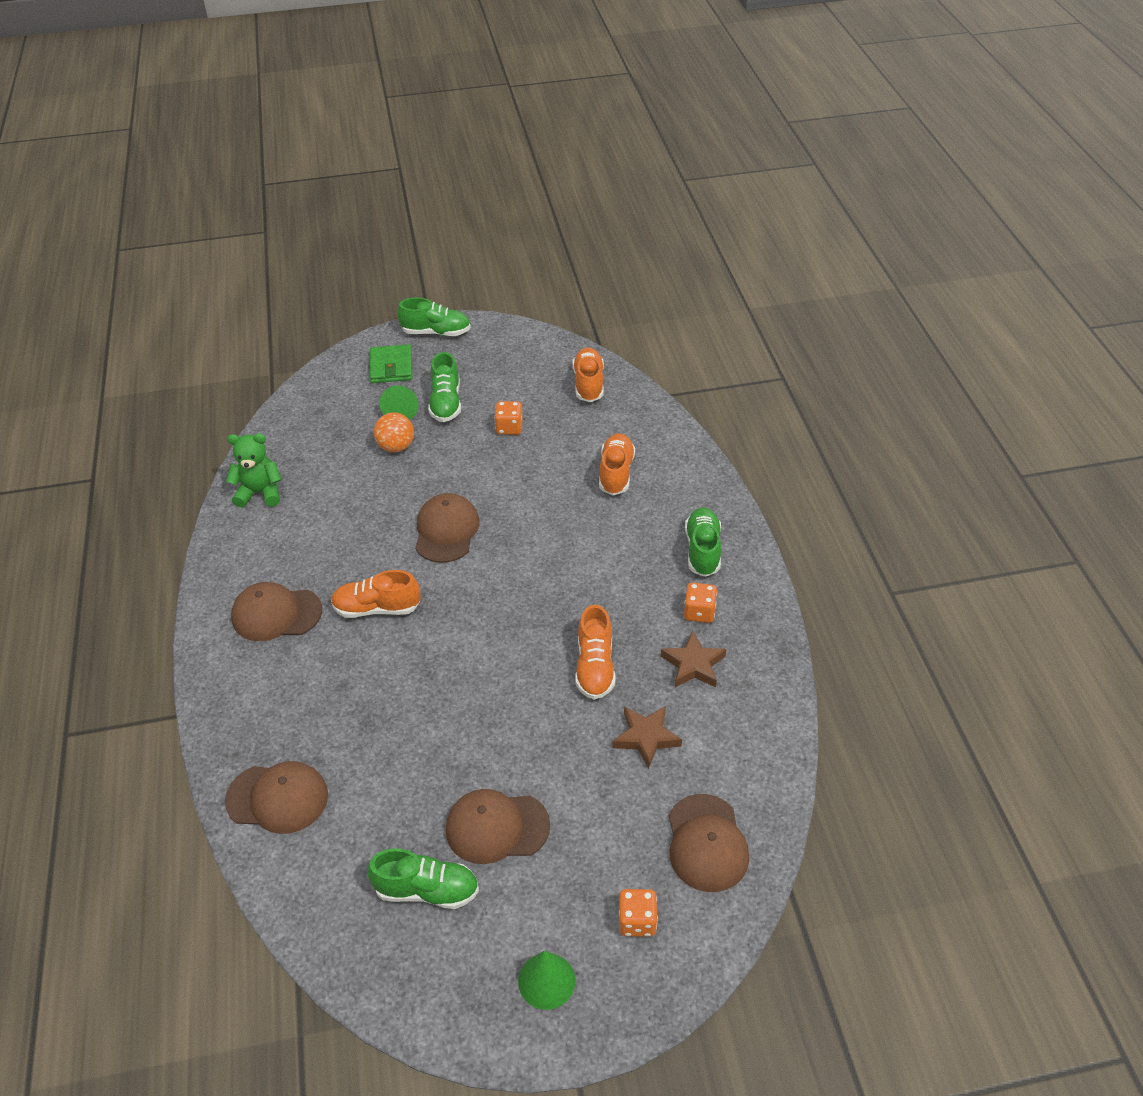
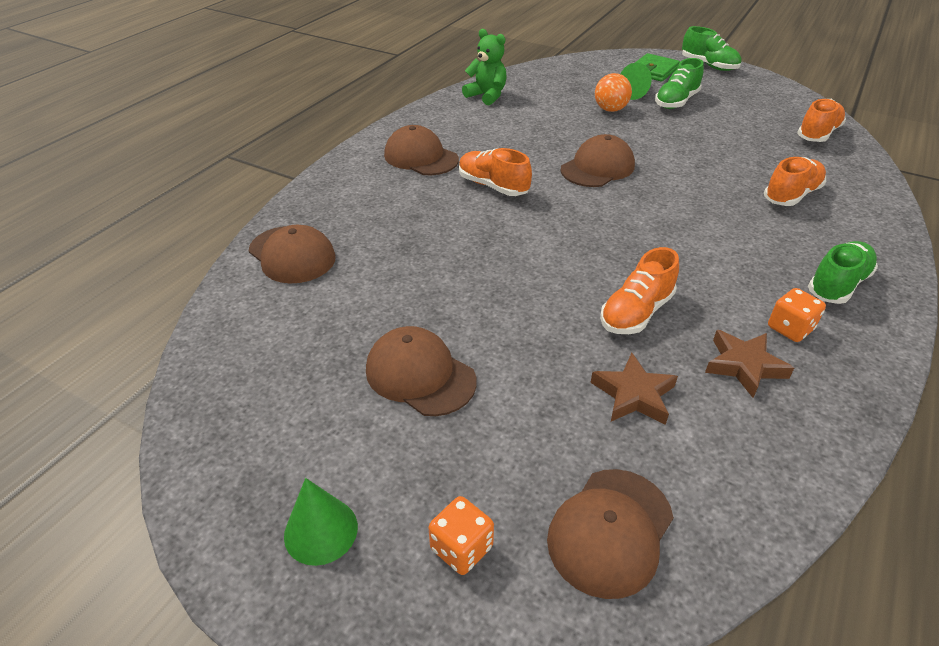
camera: 40 degrees right, 5 degrees down
green shoe [368,848,479,909] -> none
orange dice [494,401,523,435] -> none

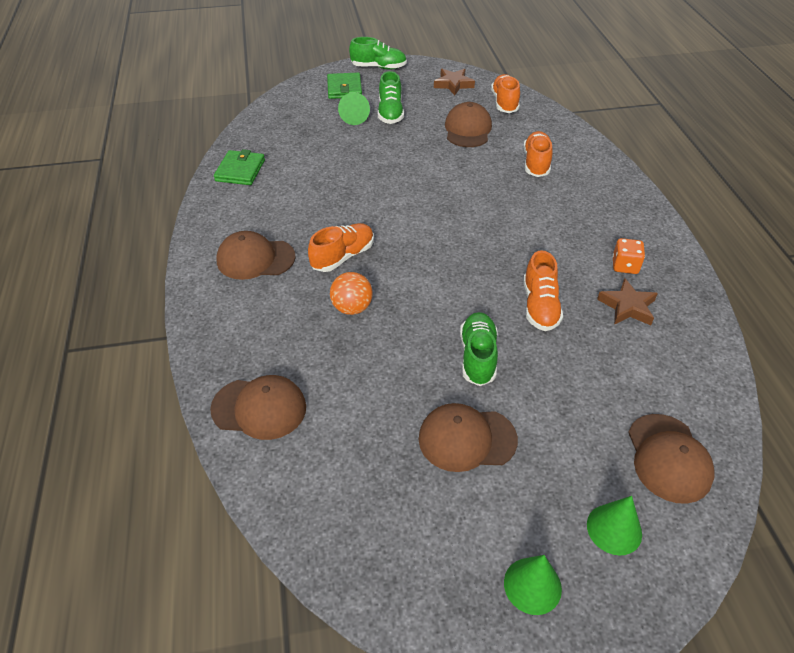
camera: 40 degrees left, 5 degrees up
orange dice [428,496,494,575] -> green cone [587,496,642,556]
orange shoe [459,148,532,196] -> orange shoe turned 135 degrees clockwise [308,223,374,272]
green teddy bear [462,29,507,105] -> green wallet [214,149,265,185]
brown cap [560,134,635,187] -> brown cap moved to [445,102,492,147]
brown star [590,353,678,425] -> brown star moved to [434,69,475,95]
orange ball [595,73,632,112] -> orange ball moved to [330,272,373,315]
green shoe [808,241,878,304] -> green shoe moved to [460,312,498,386]

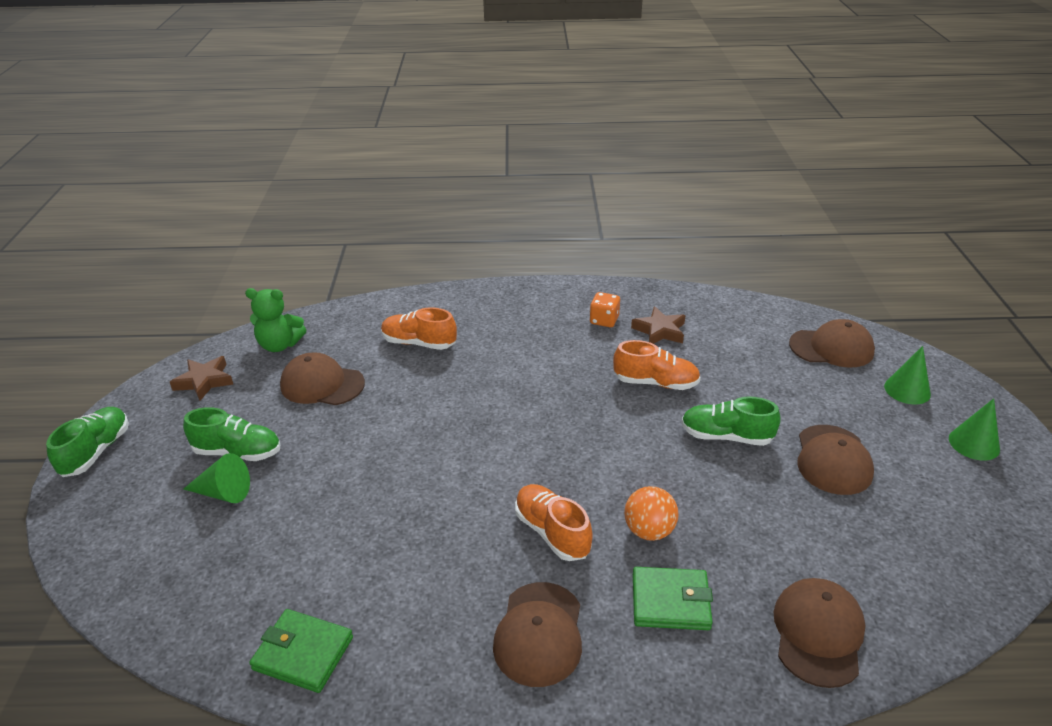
camera: 80 degrees left, 10 degrees down
green wallet [327,72,362,99] -> green wallet moved to [633,567,713,630]
orange shoe [491,74,520,113] -> green teddy bear [245,288,306,352]

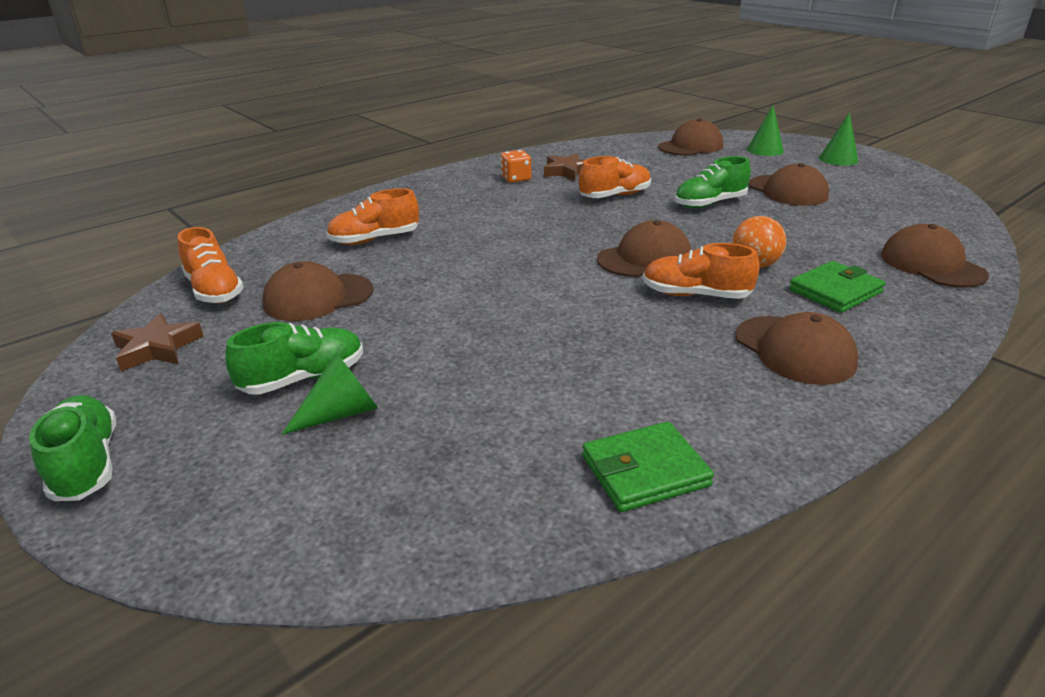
camera: 40 degrees left, 5 degrees down
green teddy bear [245,288,306,352] -> orange shoe [177,227,244,303]
none -> brown cap [597,220,691,277]

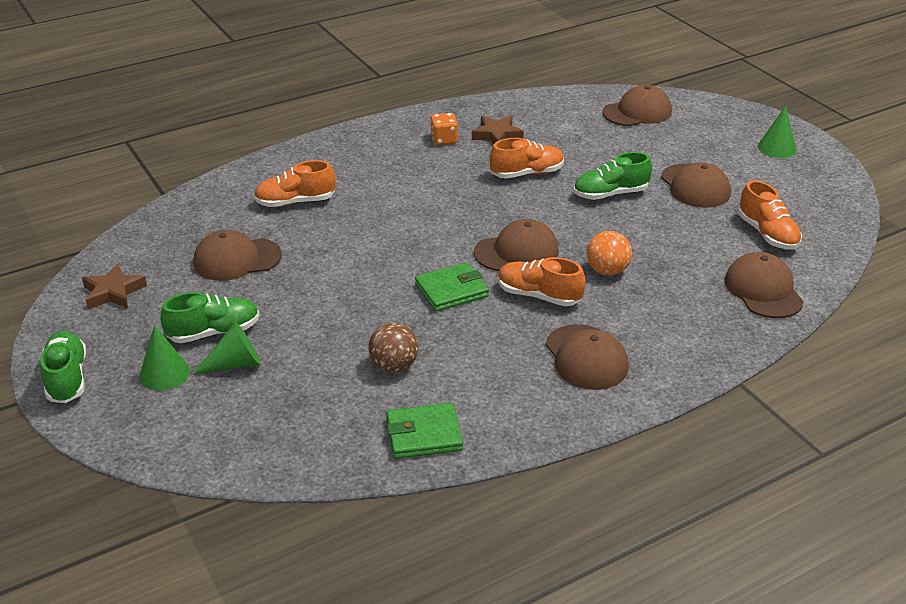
camera: 10 degrees right, 5 degrees up
orange shoe [177,227,244,303] -> orange shoe moved to [738,180,802,250]
green cone [747,105,784,156] -> green cone moved to [139,325,190,391]
green wallet [789,261,886,313] -> green wallet moved to [415,262,489,312]
none -> brown ball [368,323,418,373]

